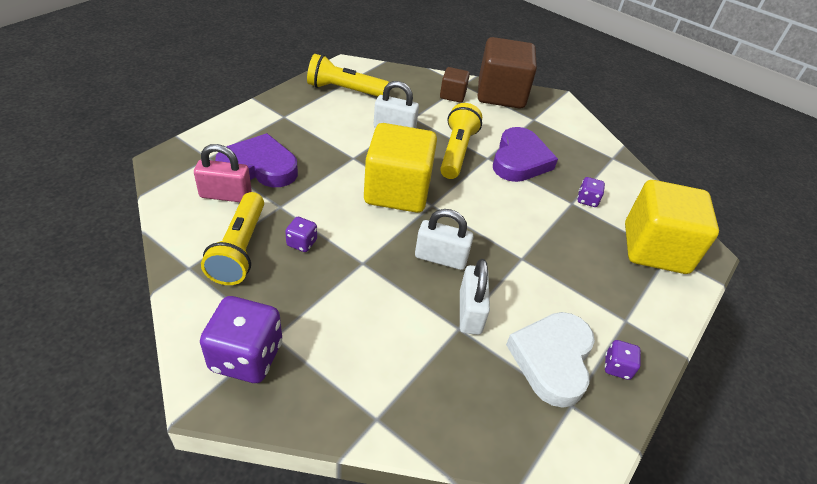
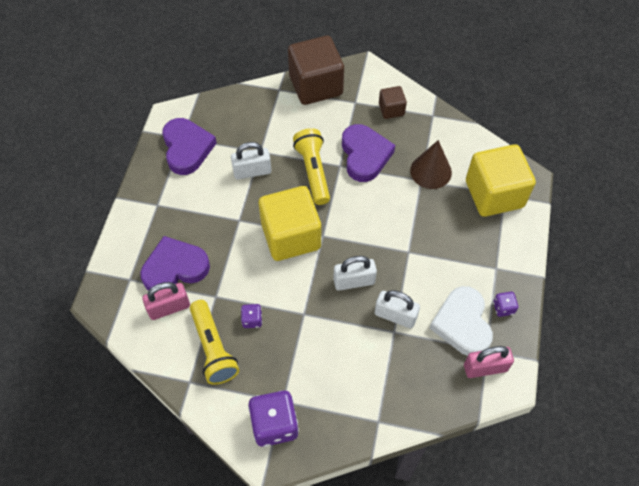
camera: 20 degrees left, 15 degrees up
yellow flashlight [307,54,390,97] -> purple heart [162,118,217,175]
brown cube [440,67,470,103] -> brown cube moved to [379,86,407,119]
white padlock [460,259,490,335] -> white padlock turned 45 degrees counterclockwise [375,290,420,328]
purple dice [577,177,605,207] -> brown cone [410,140,452,189]
none -> pink padlock [464,346,514,378]

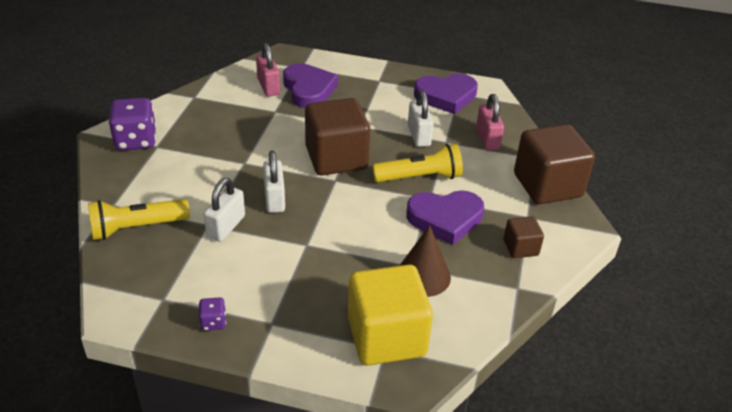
camera: 90 degrees right, 20 degrees down
yellow flashlight [190,300,239,385] -> yellow flashlight moved to [88,199,190,240]
purple dice [241,304,262,328] -> none
yellow cube [259,186,321,261] -> brown cube [305,98,370,175]
white heart [429,286,493,356] -> none
pink padlock [464,346,514,378] -> pink padlock moved to [476,94,504,151]

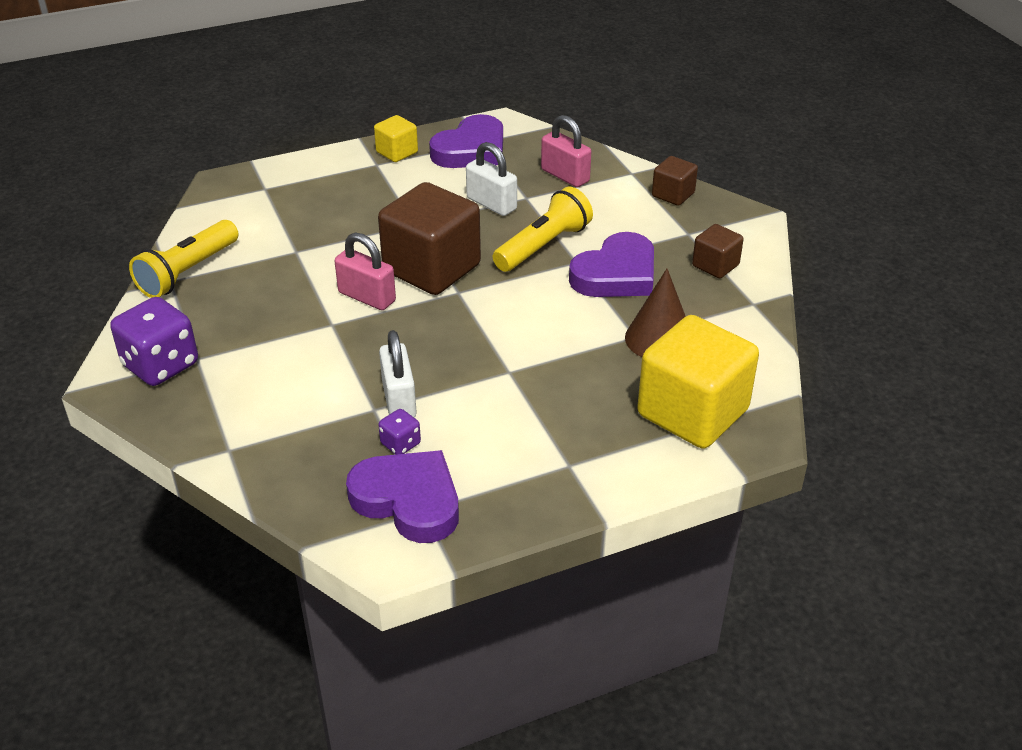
camera: 35 degrees left, 0 degrees up
yellow flashlight [88,199,190,240] -> yellow flashlight moved to [129,220,238,298]
purple dice [199,298,226,331] -> purple dice moved to [378,409,421,455]
pink padlock [256,43,280,97] -> pink padlock moved to [335,233,396,310]
white padlock [263,150,285,213] -> none
purple heart [283,63,338,108] -> purple heart moved to [346,450,459,543]
brown cube [514,124,595,204] -> brown cube [652,156,698,206], size x0.49
none -> yellow cube [374,115,418,162]

